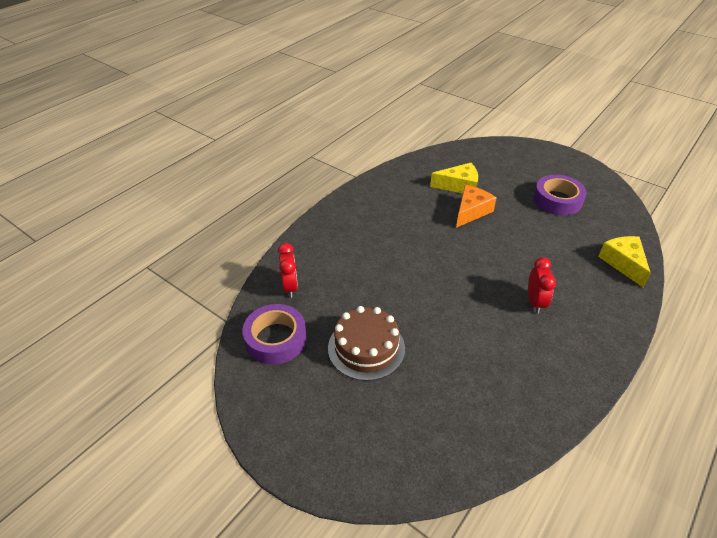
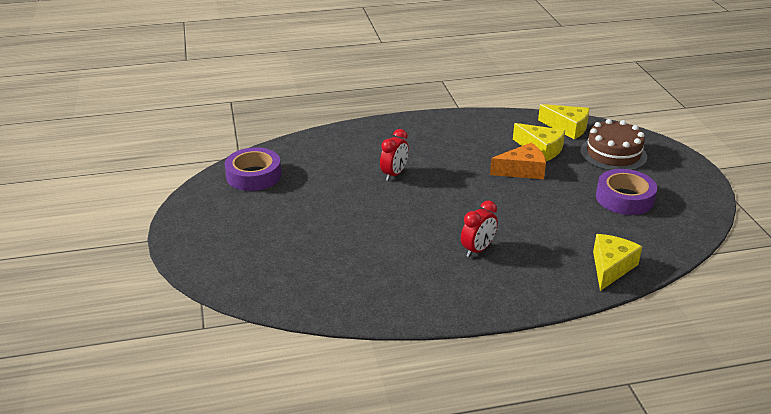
camera: 40 degrees right, 10 degrees down
red clock [278,243,298,298] -> red clock moved to [380,129,409,181]
brown cake [328,306,405,381] -> brown cake moved to [580,119,647,170]
none -> yellow cheese [538,104,589,139]

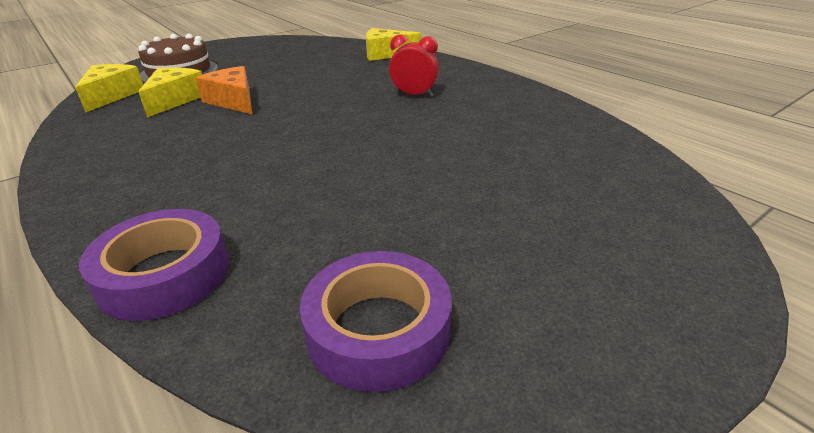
camera: 115 degrees left, 0 degrees up
red clock [380,129,409,181] -> none
purple tape [596,169,657,215] -> purple tape moved to [79,209,229,321]

